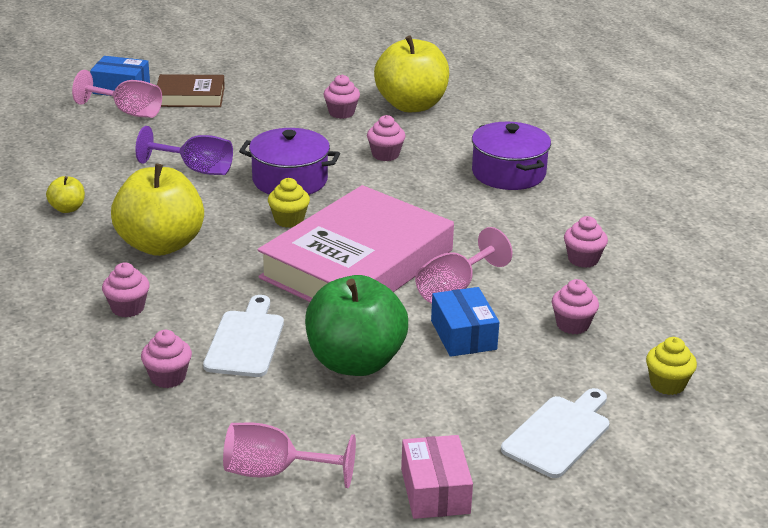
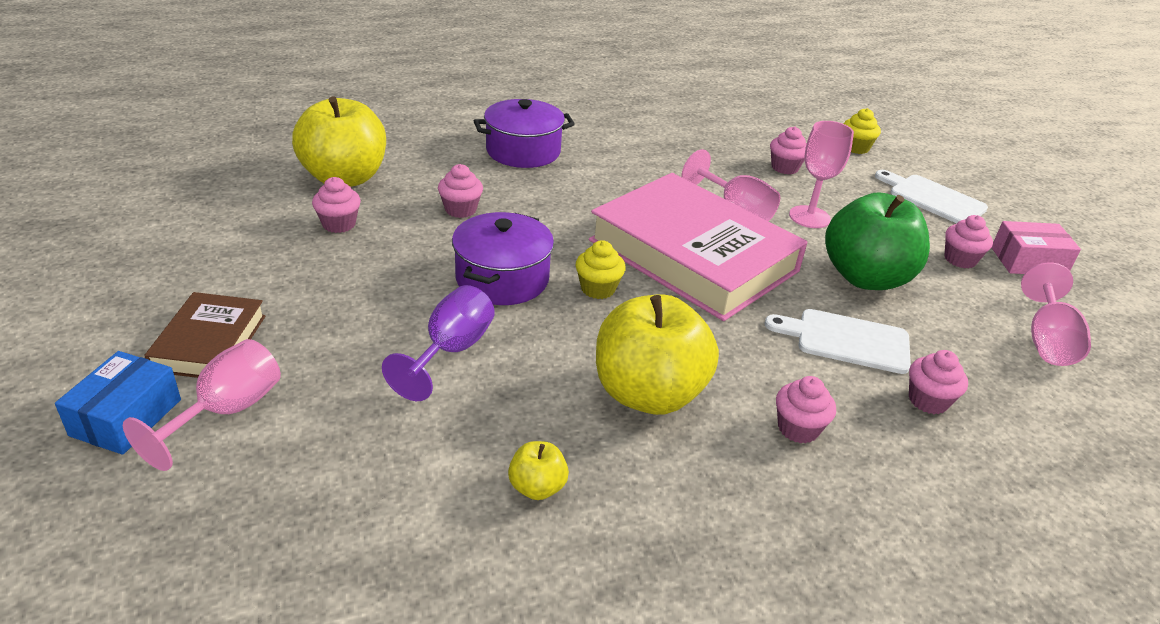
camera: 85 degrees left, 5 degrees up
blue box [431,287,499,357] -> pink goblet [789,121,854,228]
pink cupcake [564,216,608,268] -> pink cupcake moved to [944,215,993,269]

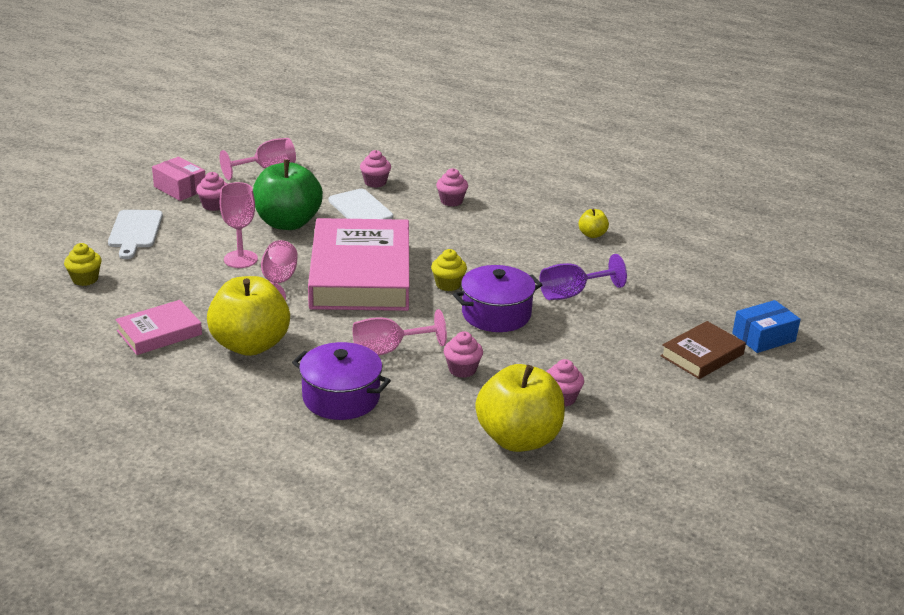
camera: 135 degrees left, 5 degrees down
pink goblet [123,339,281,471] -> pink goblet moved to [353,309,447,356]
yellow apple [596,294,719,415] -> yellow apple moved to [207,276,290,356]
pink cupcake [770,127,807,174] -> none
none -> pink book [115,300,202,355]

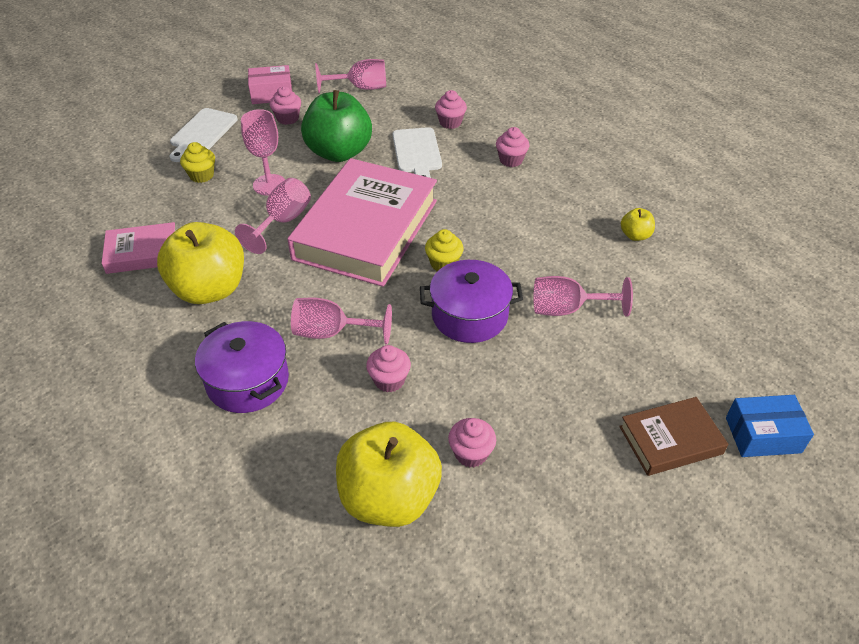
camera: 25 degrees right, 15 degrees up
yellow cupcake [64,243,102,286] -> yellow cupcake moved to [180,142,215,183]
pink box [152,157,205,201] -> pink box turned 75 degrees counterclockwise [248,65,292,104]
purple goblet [540,254,627,300] -> pink goblet [534,276,633,317]

